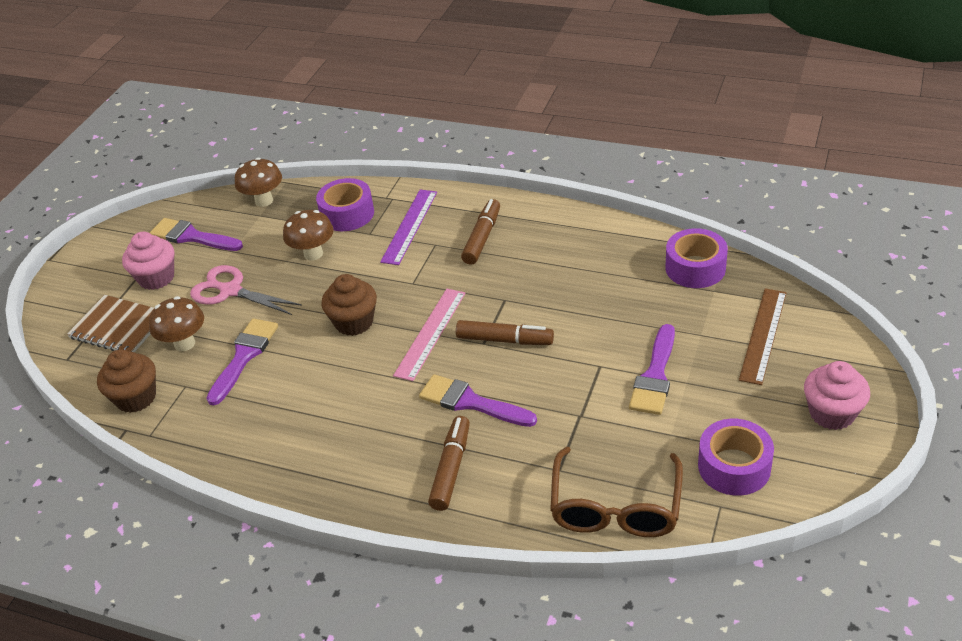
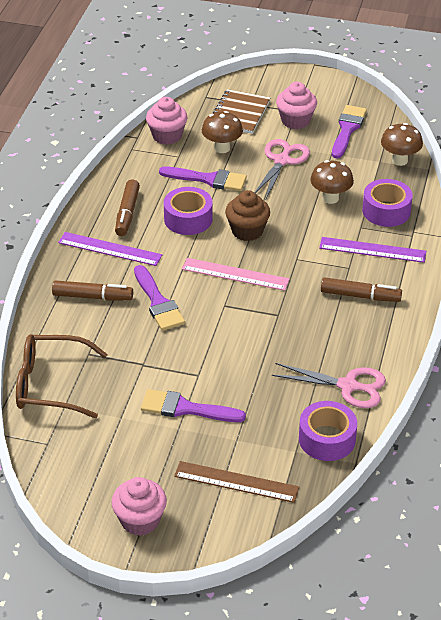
camera: 80 degrees right, 0 degrees up
brown cupcake [97,350,156,413] -> pink cupcake [146,97,188,145]
purple brush [419,374,537,427] -> purple brush turned 135 degrees clockwise [134,265,185,331]
brown marker [456,320,554,345] -> brown marker moved to [115,179,140,236]
purple tape [698,419,774,496] -> purple tape moved to [164,187,213,235]
none -> purple ruler [58,232,162,266]
none -> pink scissors [272,363,386,408]

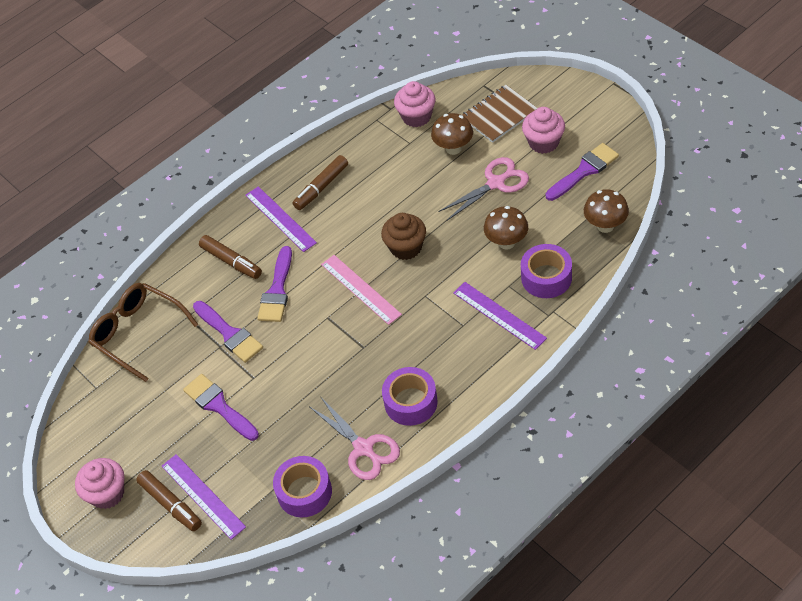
camera: 40 degrees right, 10 degrees up
purple brush [159,167,247,191] -> purple brush moved to [193,301,263,363]
purple tape [164,187,213,235] -> purple tape moved to [382,367,438,426]
brown ruler [174,461,299,503] -> purple ruler [162,454,246,540]
brown marker [321,277,402,302] -> brown marker moved to [136,470,202,531]

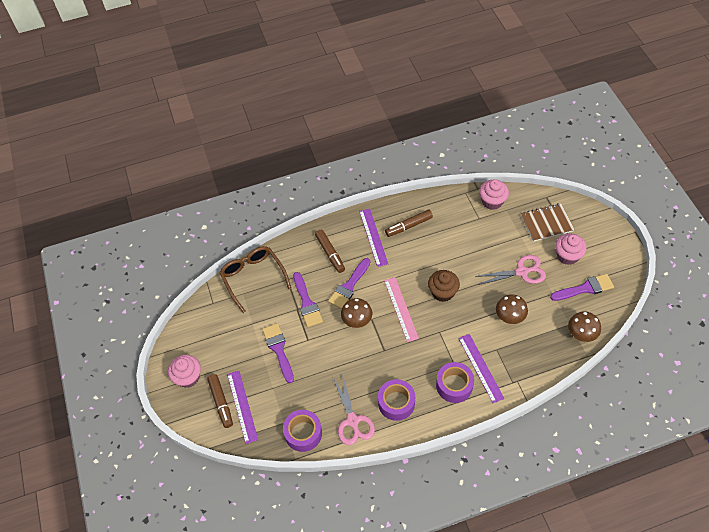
camera: 20 degrees right, 5 degrees up
brown mushroom [431,113,473,155] -> brown mushroom moved to [341,298,372,328]
purple tape [521,244,572,298] -> purple tape moved to [436,362,474,403]

